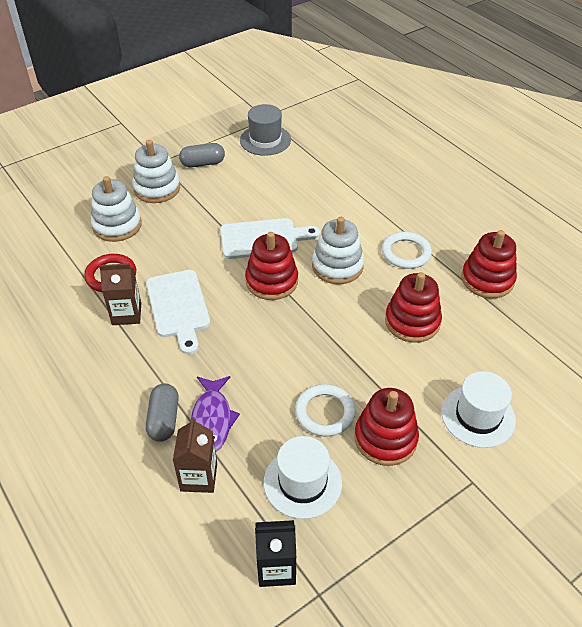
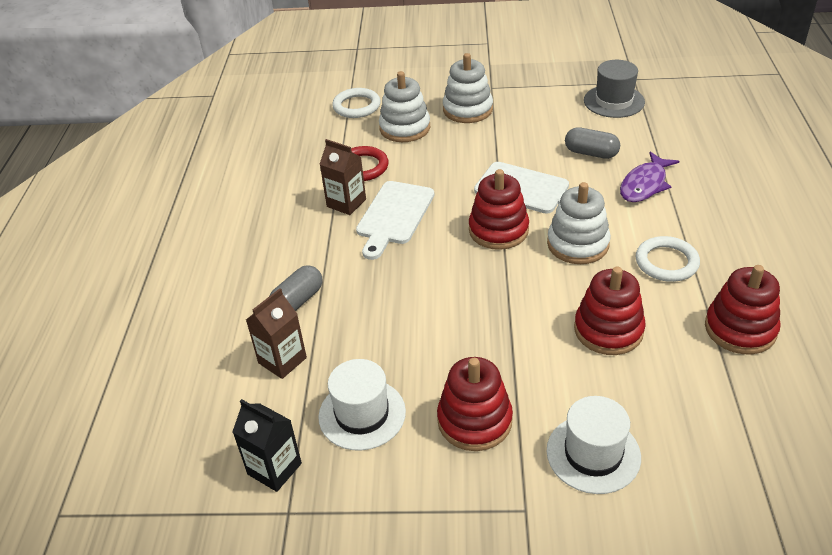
camera: 40 degrees right, 5 degrees down
grey capsule [179,143,225,167] -> grey capsule moved to [565,127,620,159]
purple fish [191,376,240,452] -> purple fish moved to [620,151,679,202]
white ring [295,384,356,436] -> white ring moved to [332,88,381,118]

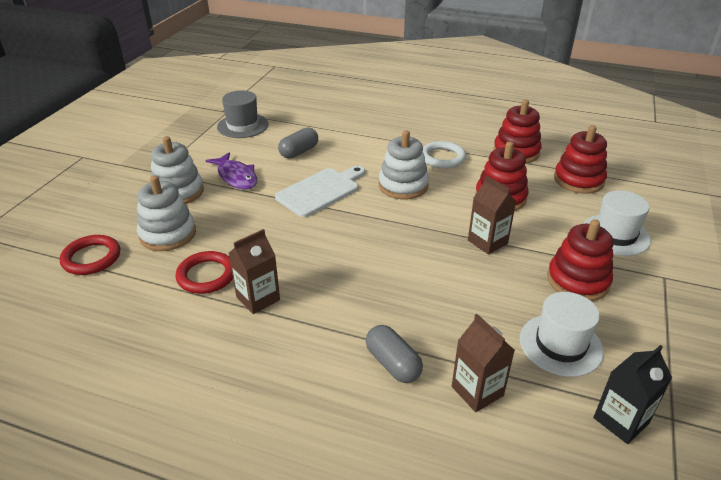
camera: 75 degrees left, 5 degrees down
white ring [332,88,381,118] -> red ring [60,235,120,275]
white cutting board [356,181,434,260] -> none
red stacking toy [469,169,529,250] -> red stacking toy moved to [554,125,607,194]
purple fish [620,151,679,202] -> purple fish moved to [205,152,257,190]
none -> brown carton [468,176,516,255]

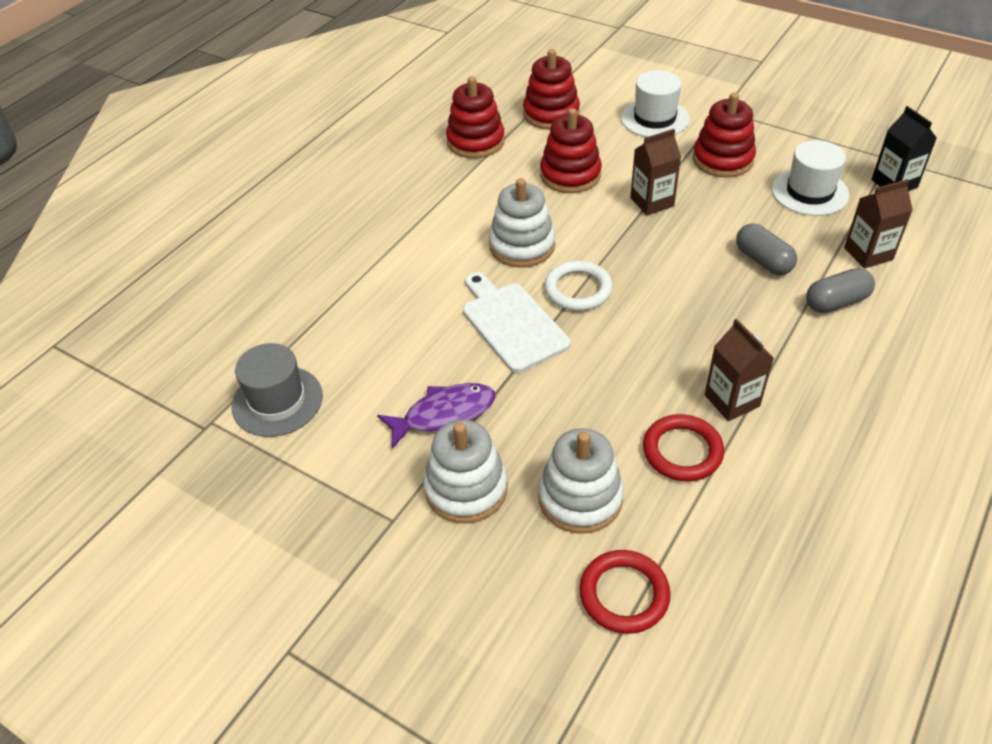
camera: 75 degrees left, 10 degrees up
grey capsule [278,127,318,159] -> grey capsule moved to [736,223,797,275]
white ring [423,141,466,169] -> white ring moved to [544,261,613,311]

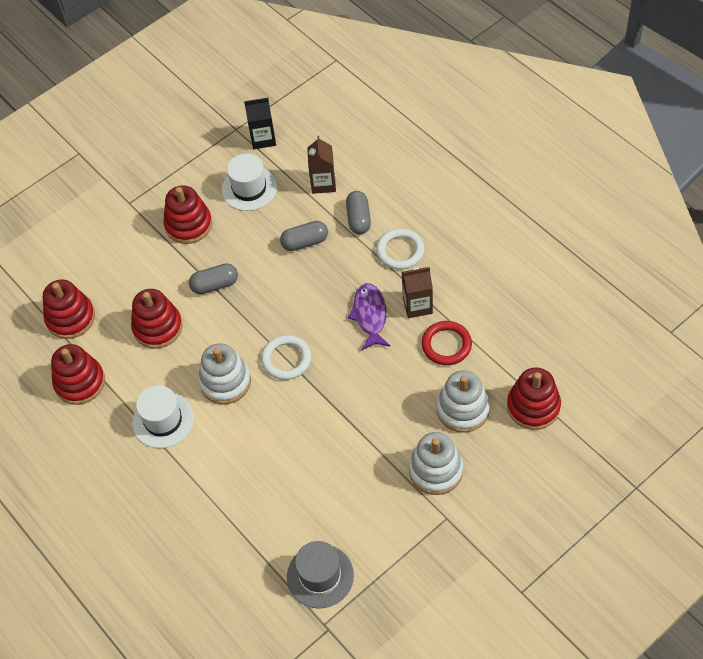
camera: 70 degrees left, 10 degrees up
purple fish [377,383,495,449] -> purple fish moved to [348,283,390,350]
white cutting board [463,272,570,373] -> none
red ring [579,550,671,634] -> red stacking toy [507,367,561,430]
white hat [621,70,689,137] -> white hat moved to [132,385,194,448]
brown carton [630,129,681,215] -> grey capsule [189,263,238,294]
none -> white ring [376,228,424,270]

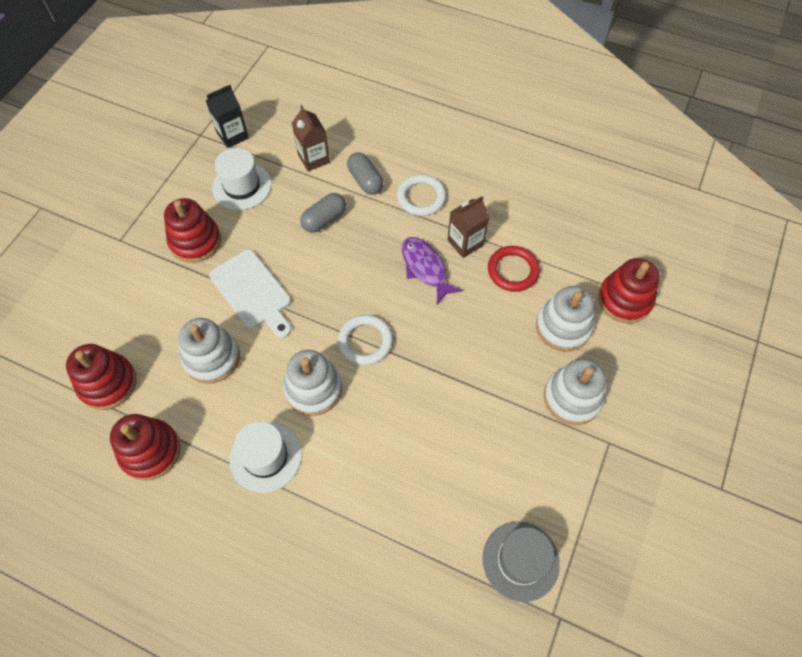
camera: 30 degrees left, 5 degrees up
red stacking toy [131,289,183,349] -> white stacking toy [179,318,240,384]
grey capsule [189,263,238,294] -> white cutting board [209,250,291,338]

